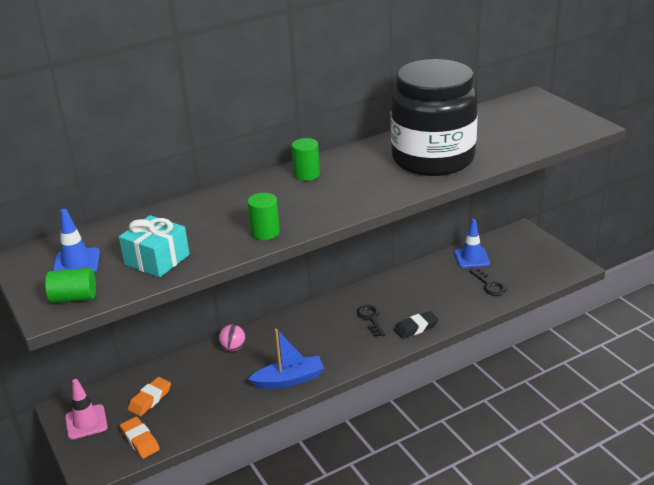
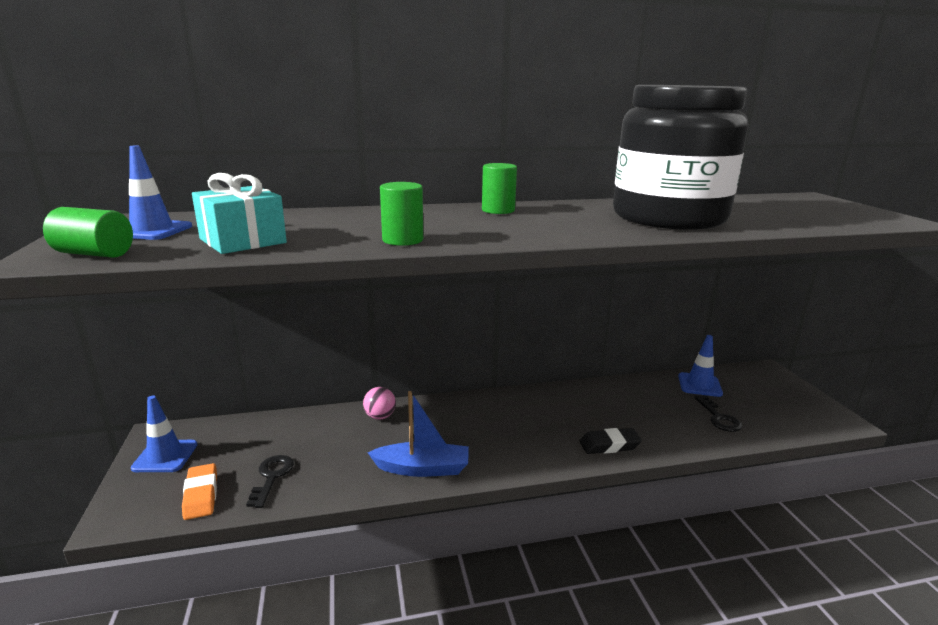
camera: 15 degrees right, 10 degrees down
pink traffic cone [65,379,108,440] -> blue traffic cone [131,396,198,472]
orange eraser [128,377,171,416] -> none
black key [357,304,385,337] -> black key moved to [246,455,294,508]

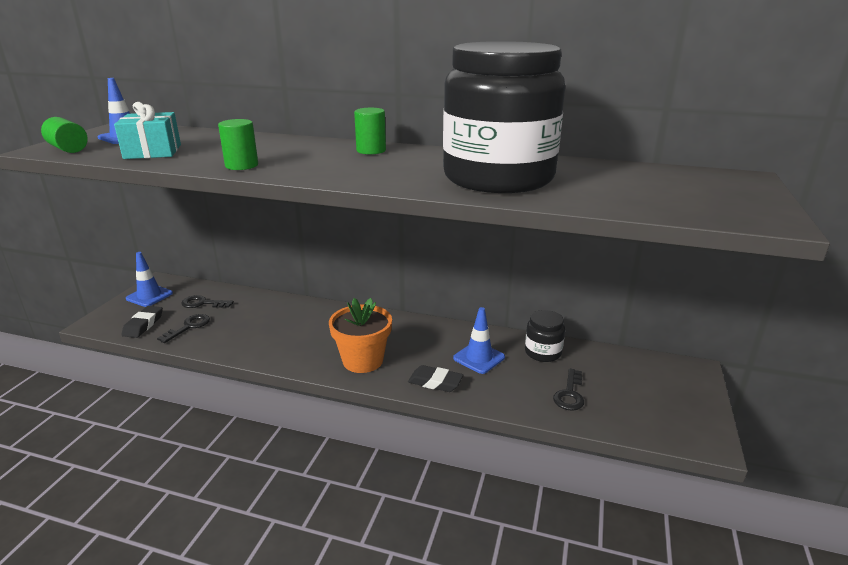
camera: 30 degrees right, 5 degrees up
orange eraser [182,463,217,520] -> black eraser [122,306,163,338]
pink ball [363,387,396,420] -> none
blue boat [368,391,469,477] -> none
blue traffic cone [678,335,723,397] -> blue traffic cone moved to [453,307,505,374]
none -> black key [181,295,234,308]
none -> orange flower pot [329,298,392,373]
none -> black jar [525,310,565,362]

